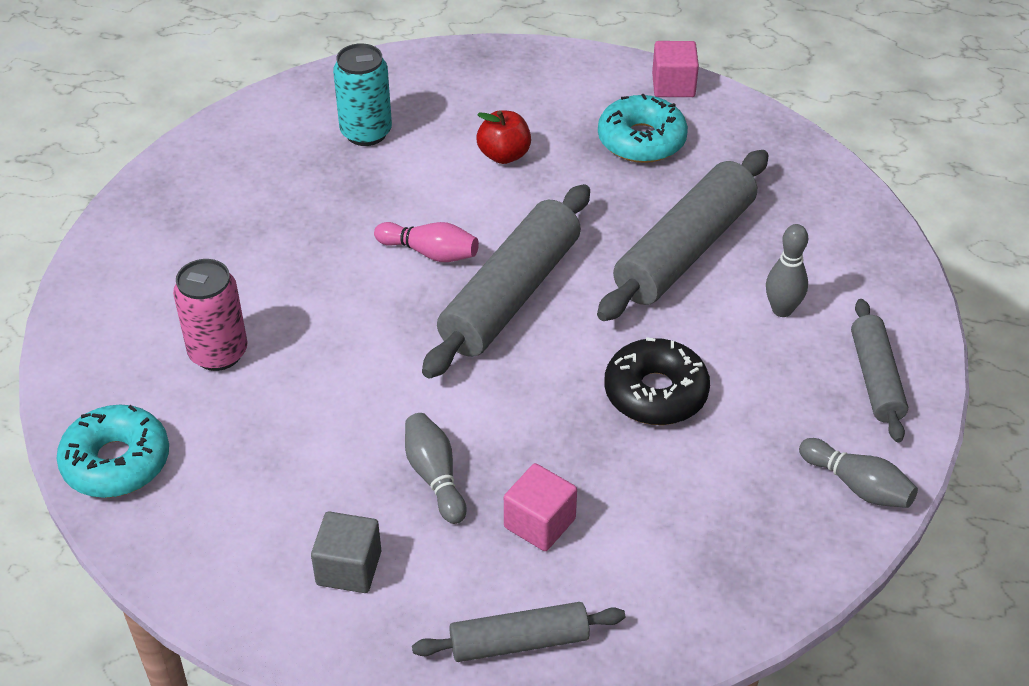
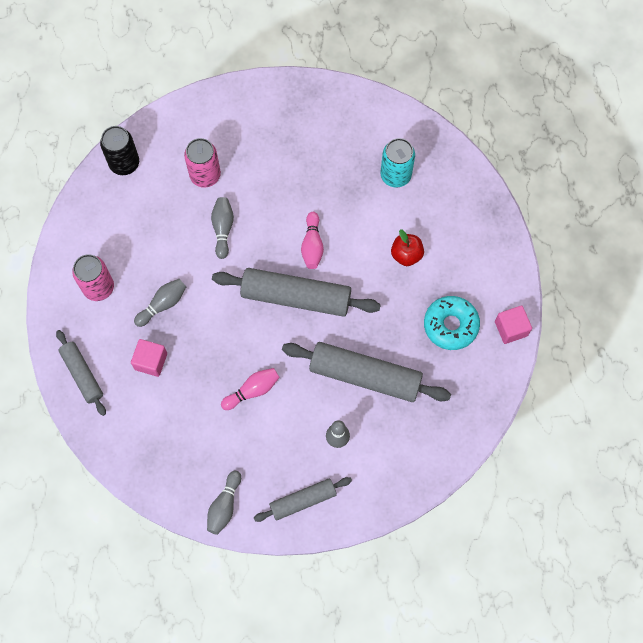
camera: 70 degrees right, 25 degrees up
turquoise donut [56,405,169,498] -> black can [100,126,139,175]
grey cube [311,511,381,593] -> pink can [72,254,114,301]
black donut [604,337,710,425] -> pink bowling pin [221,368,280,410]
none -> grey bowling pin [211,197,234,259]

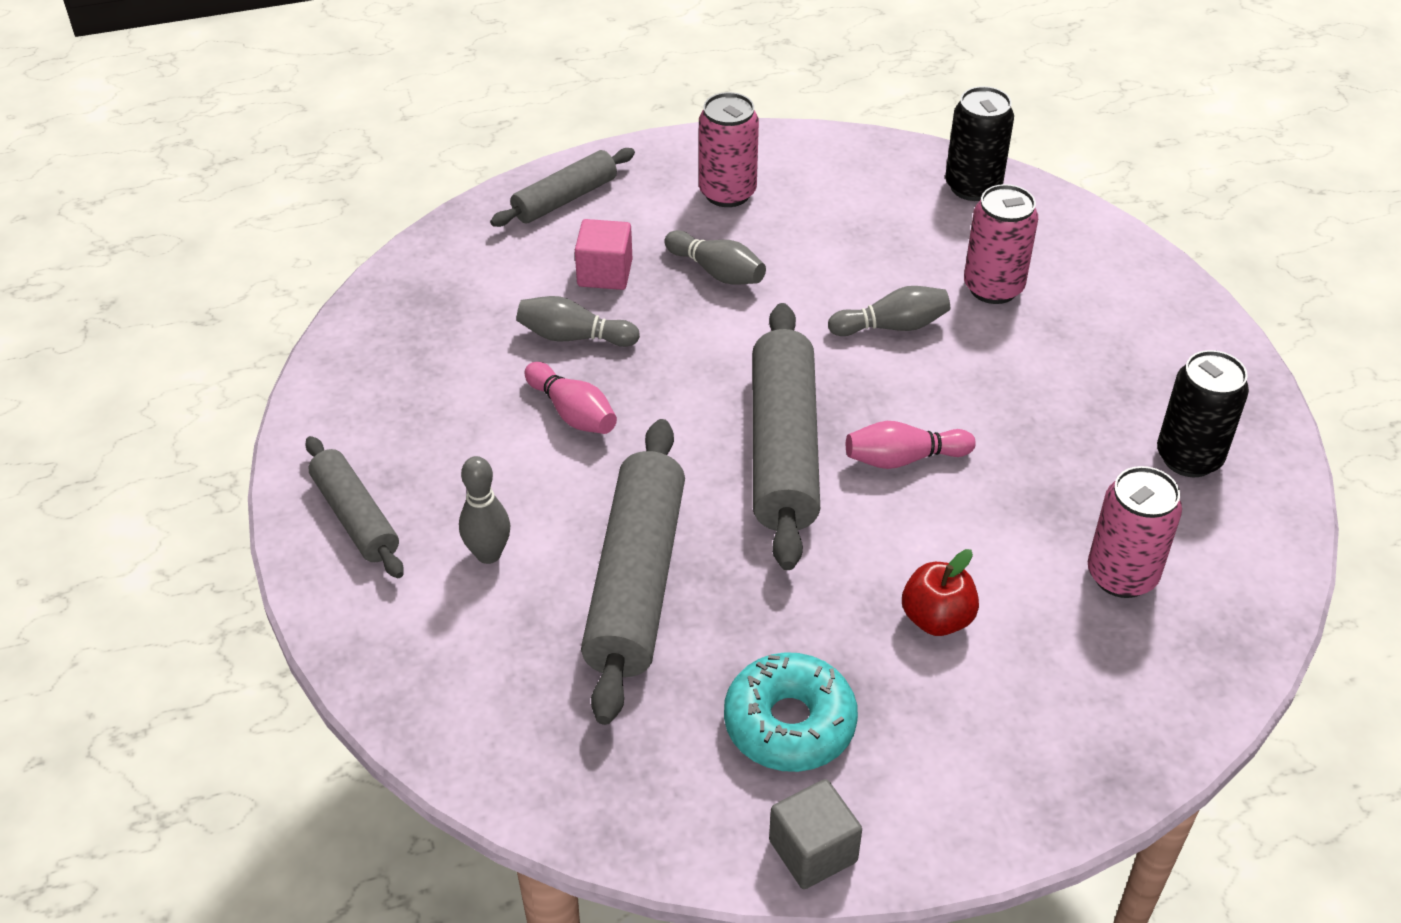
camera: 80 degrees right, 25 degrees down
grey bowling pin [207,471,241,535] -> grey bowling pin moved to [516,296,640,347]
turquoise can [380,138,415,188] -> pink can [1088,466,1182,598]
pink cube [495,306,532,344] -> grey cube [769,779,862,889]
none -> black can [1157,350,1249,477]

